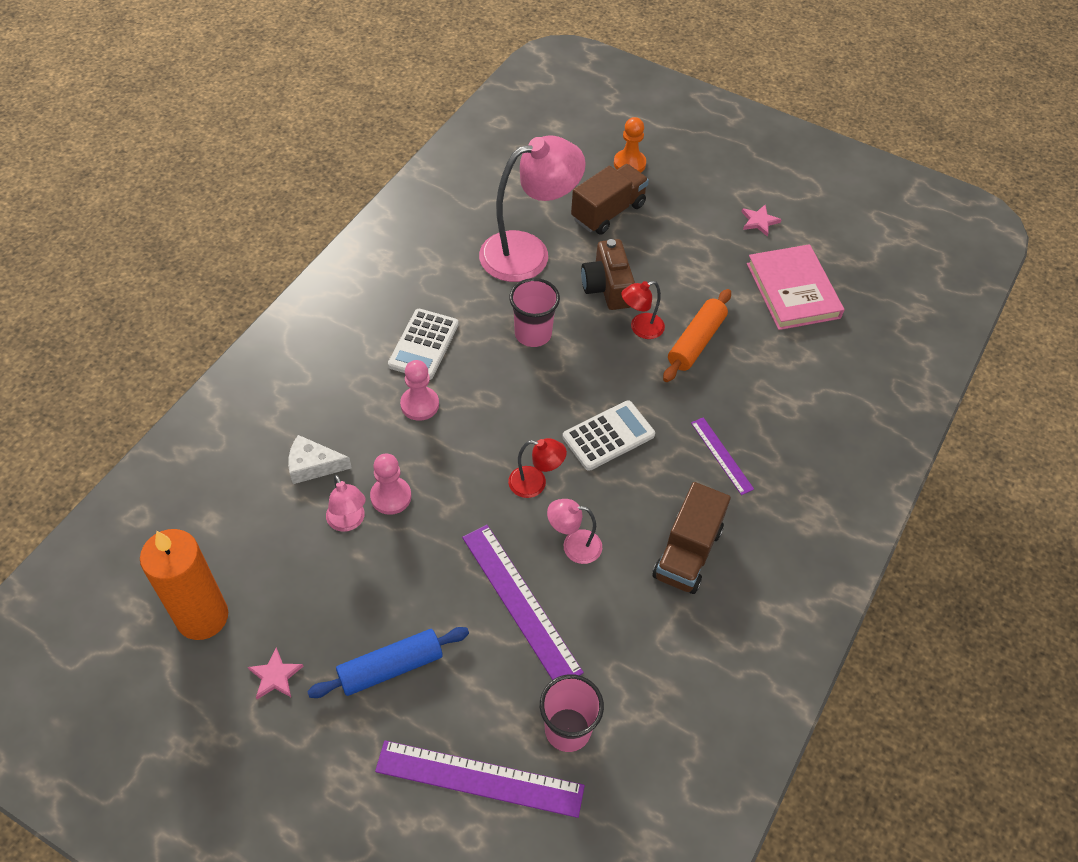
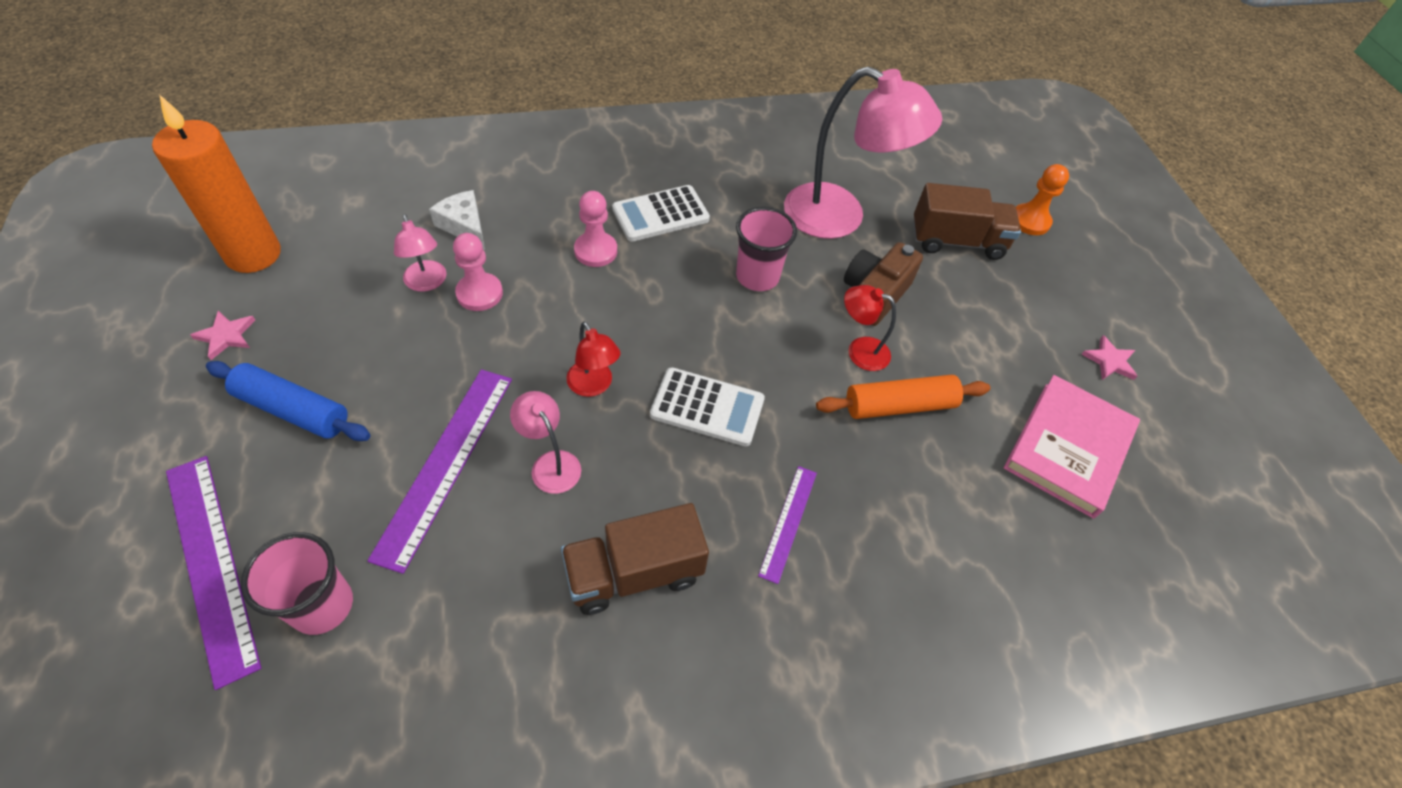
camera: 45 degrees right, 0 degrees up
pink lamp [326,475,366,532] -> pink lamp turned 45 degrees counterclockwise [394,214,446,292]

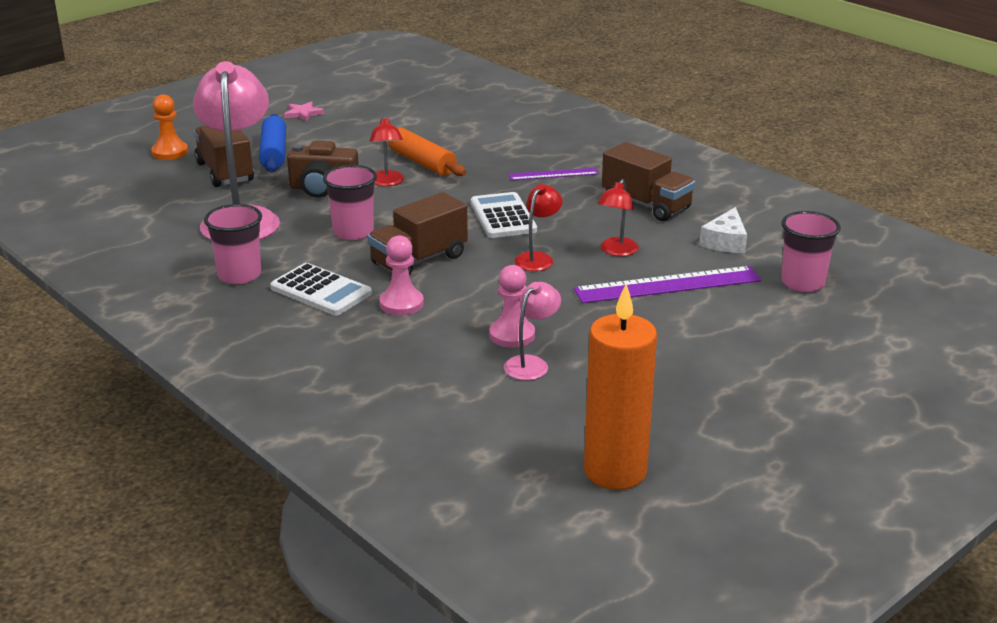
camera: 115 degrees left, 25 degrees down
purple ruler [166,456,261,690] -> none
pink star [190,311,255,360] -> none
blue rolling pin [206,361,371,441] -> blue rolling pin moved to [259,114,286,172]
white cheese [429,190,485,250] -> white cheese moved to [699,207,747,253]
pink lamp [510,391,581,494] -> red lamp [597,179,639,256]
pink book [1004,375,1140,519] -> none
none -> pink cup [204,204,262,284]
none -> brown truck [368,192,468,276]

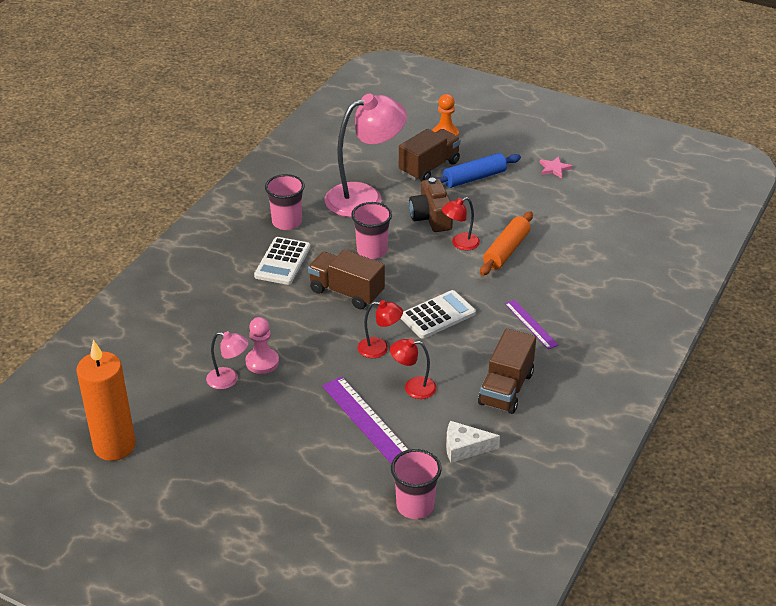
camera: 70 degrees right, 10 degrees up
pink pawn [380,235,424,315] -> none

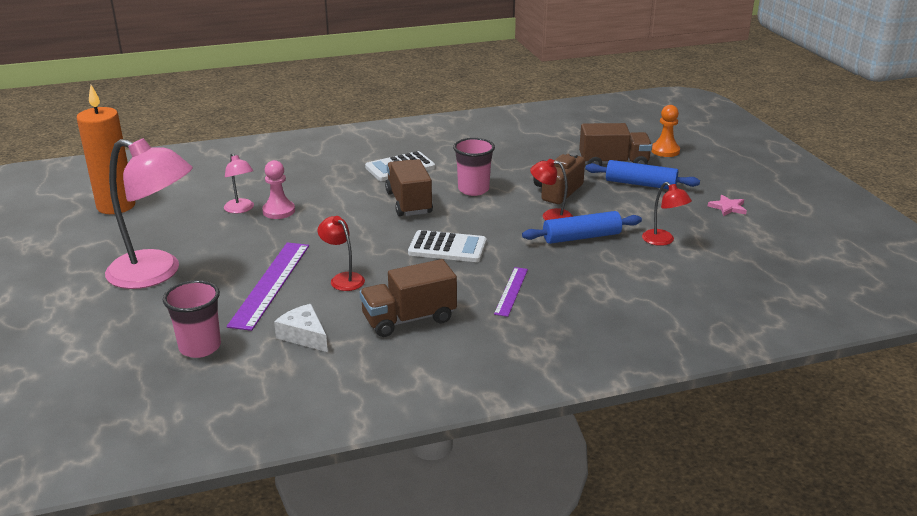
camera: 45 degrees right, 10 degrees down
pink cup [265,174,305,230] -> none
pink lamp [325,94,407,217] -> pink lamp moved to [105,138,193,289]
red lamp [358,300,403,358] -> red lamp moved to [642,182,692,246]
orange rolling pin [480,211,533,276] -> blue rolling pin [522,211,642,244]

